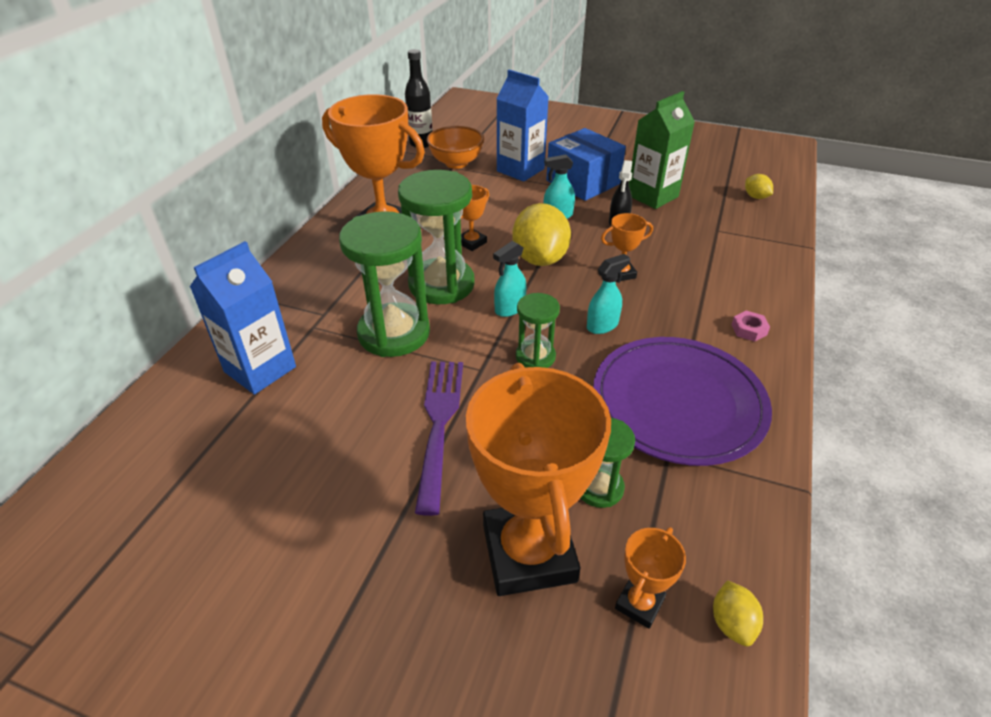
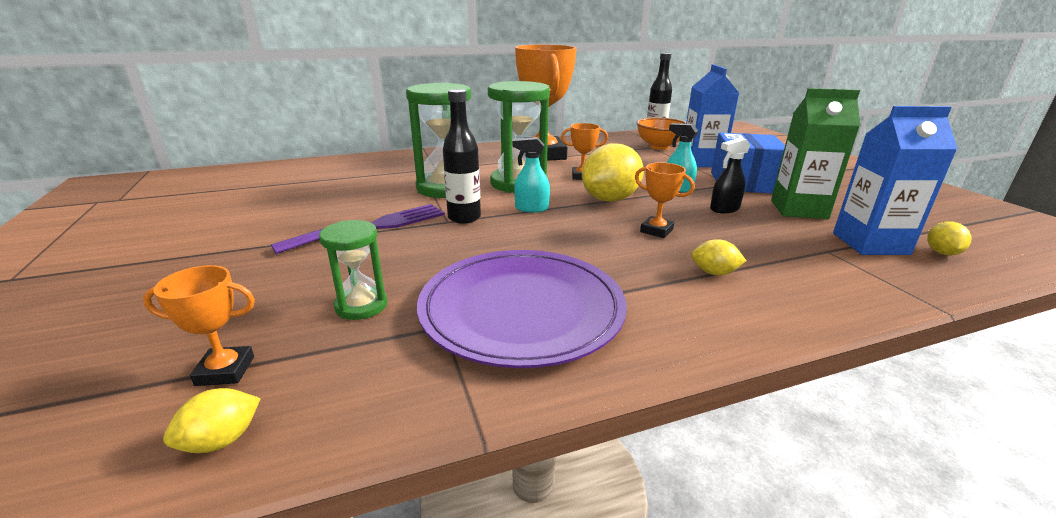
camera: 50 degrees right, 15 degrees down
blue carton [190,241,296,395] -> blue carton moved to [833,106,958,255]
orange trophy [466,363,611,596] -> none
green hourglass [516,293,560,368] -> none
turquoise spray bottle [587,254,630,334] -> none
pink nut [731,310,770,342] -> none
none -> black bottle [443,89,481,224]
none -> yellow lemon [691,239,746,276]

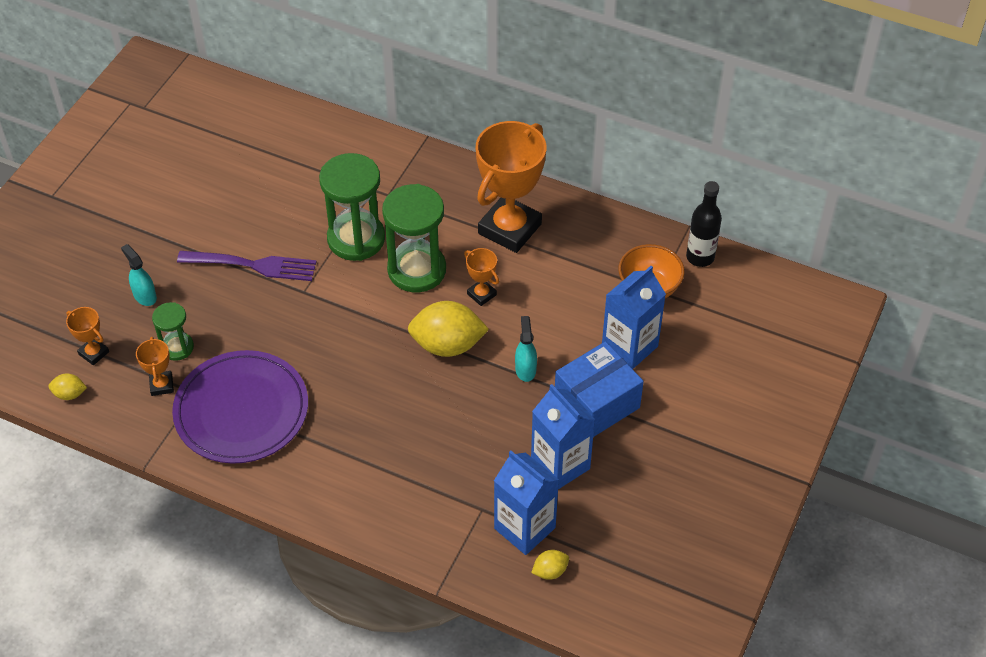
camera: 45 degrees right, 25 degrees up
black bottle [443,89,481,224] -> none
turquoise spray bottle [512,137,550,213] -> turquoise spray bottle moved to [121,244,157,306]
orange trophy [635,162,695,238] -> orange trophy moved to [136,337,174,396]
yellow lemon [691,239,746,276] -> none
black spray bottle [710,138,750,213] -> none
green carton [771,88,860,219] -> blue carton [531,384,595,489]

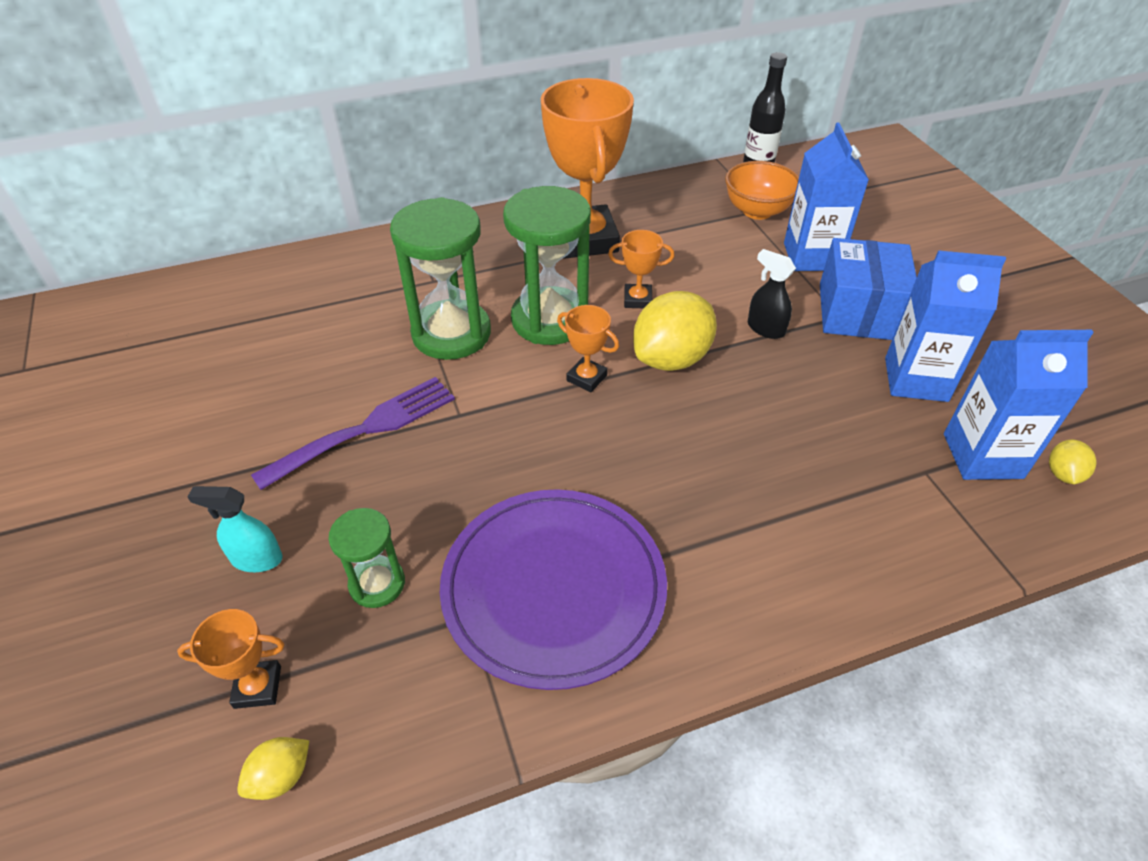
camera: 45 degrees left, 5 degrees down
orange trophy [136,337,174,396] -> orange trophy moved to [557,305,619,392]
turquoise spray bottle [515,316,537,382] -> black spray bottle [748,249,796,339]

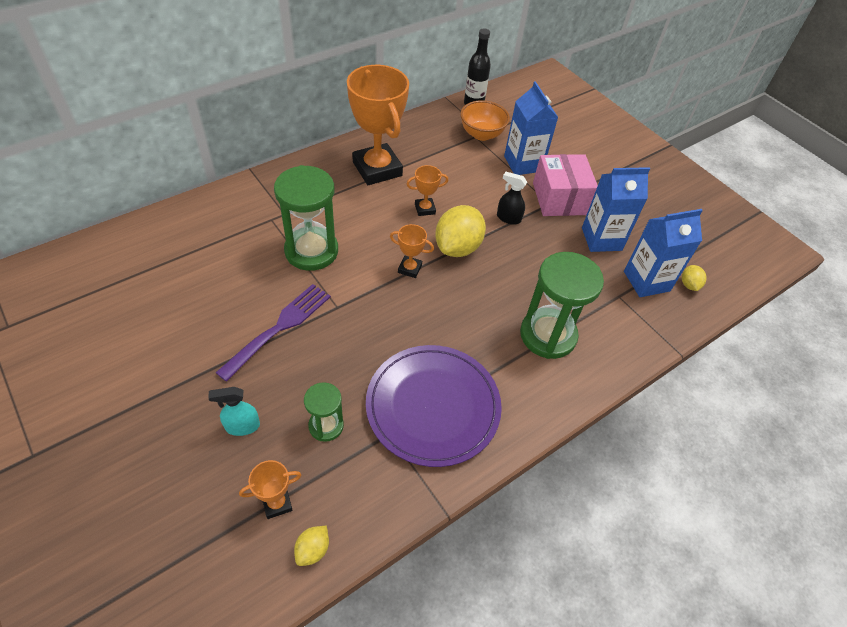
camera: 20 degrees left, 5 degrees up
green hourglass [503,186,591,345] -> green hourglass moved to [520,252,604,359]
blue box [820,238,917,340] -> pink box [533,154,598,216]

